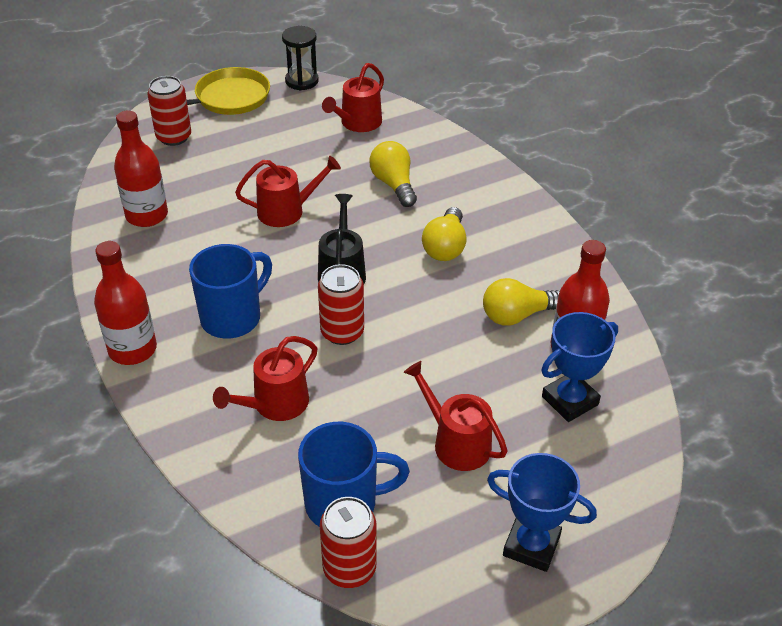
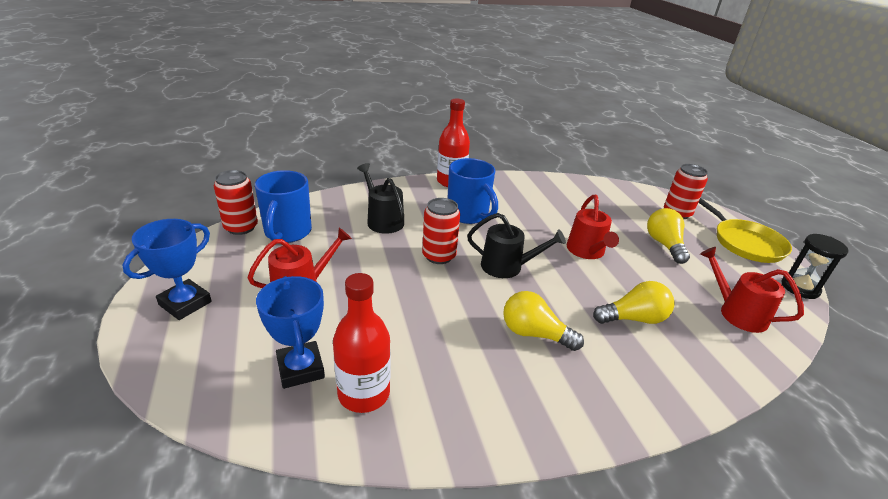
camera: 100 degrees right, 10 degrees down
red bottle [114,111,168,227] -> none
red watering can [213,336,317,421] -> black watering can [357,163,404,234]
yellow light bulb [483,278,560,326] -> yellow light bulb moved to [647,208,690,264]

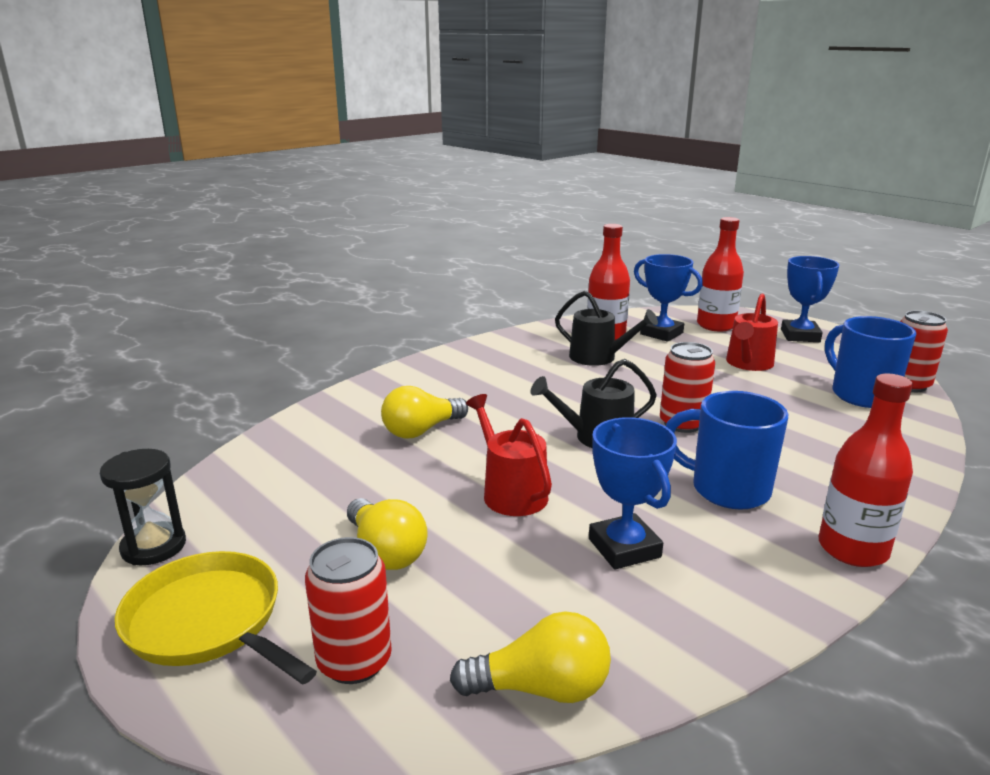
camera: 155 degrees right, 10 degrees down
black watering can [357,163,404,234] -> black watering can moved to [555,291,658,366]
yellow light bulb [503,291,584,351] -> yellow light bulb moved to [450,611,611,703]
red watering can [700,247,804,333] -> none
none -> blue trophy [589,417,677,569]
none -> red bottle [697,217,744,332]

